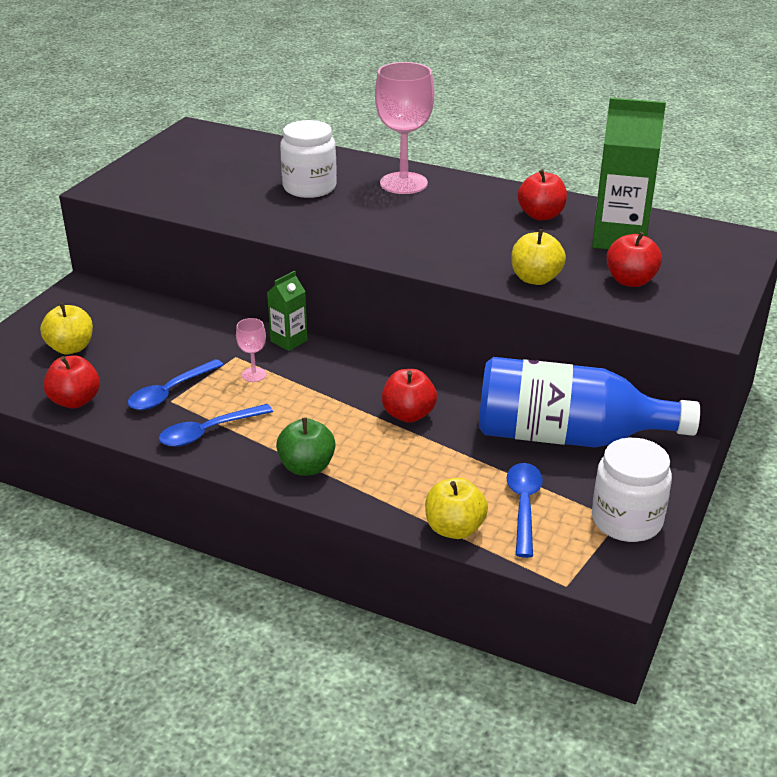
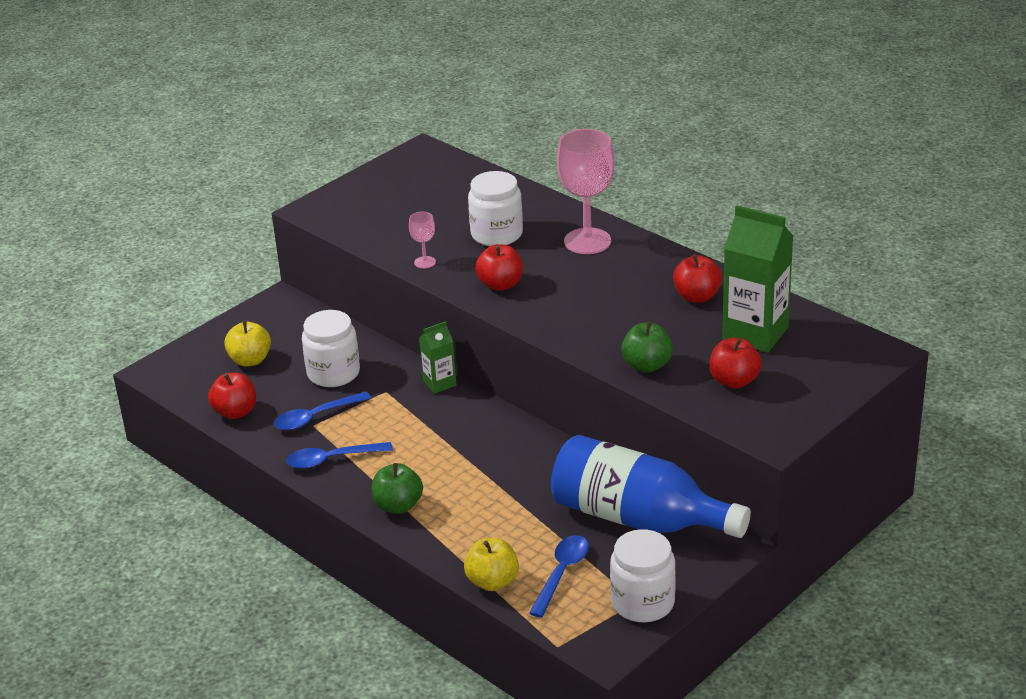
camera: 20 degrees right, 0 degrees up
pink goblet [236,318,266,382] -> pink goblet moved to [409,212,436,269]
red apple [381,369,437,423] -> red apple moved to [475,244,523,291]
yellow apple [511,229,566,285] -> green apple [621,321,673,373]
none -> white jar [302,310,360,387]

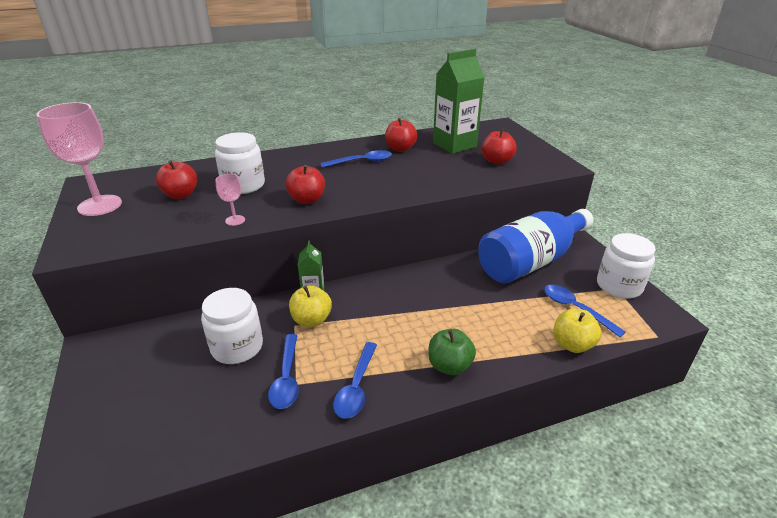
camera: 65 degrees left, 0 degrees up
red apple [208,373,256,419] -> red apple moved to [156,160,197,199]
yellow apple [224,320,271,366] -> yellow apple moved to [289,285,332,327]
pink goblet [557,129,615,254] -> pink goblet moved to [36,102,122,216]
green apple [621,321,673,373] -> none
none -> blue spoon [320,150,392,168]

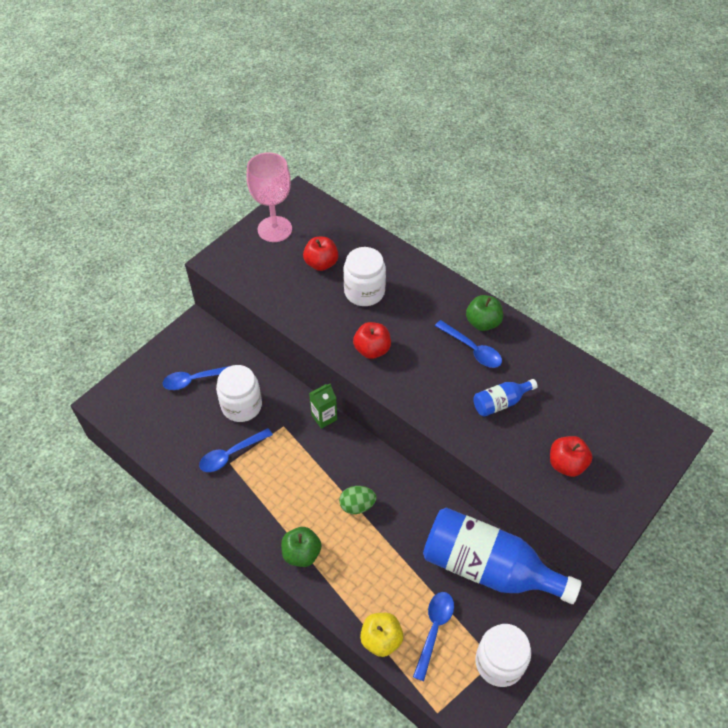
camera: 60 degrees right, 20 degrees up
pink goblet [216,174,245,226] -> none
yellow apple [289,285,332,327] -> none
blue spoon [333,342,377,419] -> blue spoon moved to [163,366,229,390]
red apple [385,118,417,152] -> none
green carton [433,49,485,154] -> none
none -> green egg [339,486,376,514]
none -> green apple [466,295,503,331]
none -> blue bottle [473,379,537,417]

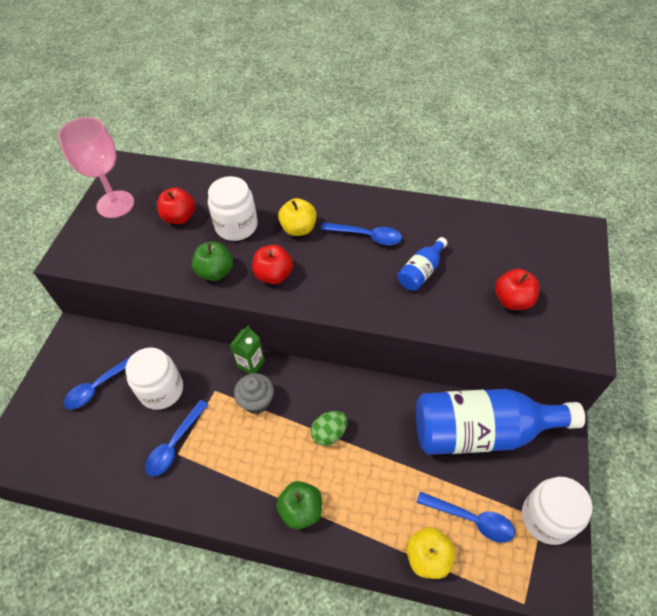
camera: 25 degrees left, 0 degrees up
blue spoon [413,592,454,681] -> blue spoon turned 120 degrees clockwise [417,492,515,543]
green apple [466,295,503,331] -> green apple moved to [192,242,233,281]
none -> grey cupcake [234,373,274,414]
none -> yellow apple [278,198,317,236]

